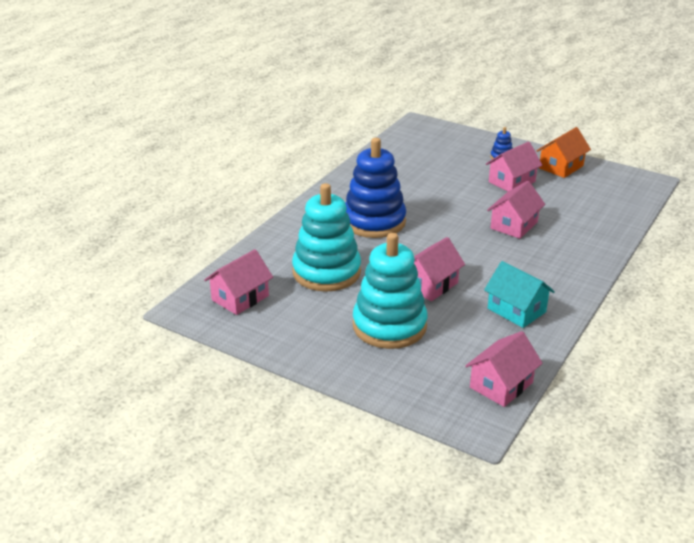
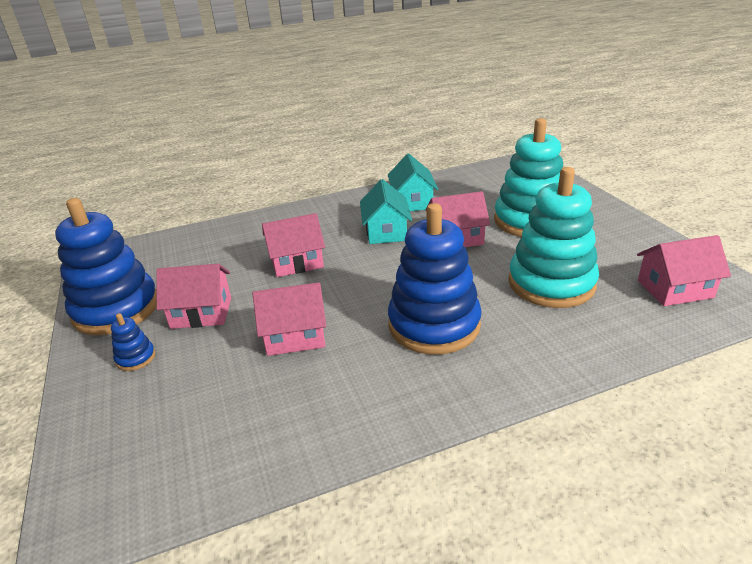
camera: 140 degrees left, 0 degrees up
pink house [465,331,543,407] -> pink house moved to [253,282,326,356]
orange house [537,127,591,178] -> blue stacking toy [55,198,156,335]
none -> turquoise house [360,179,412,244]

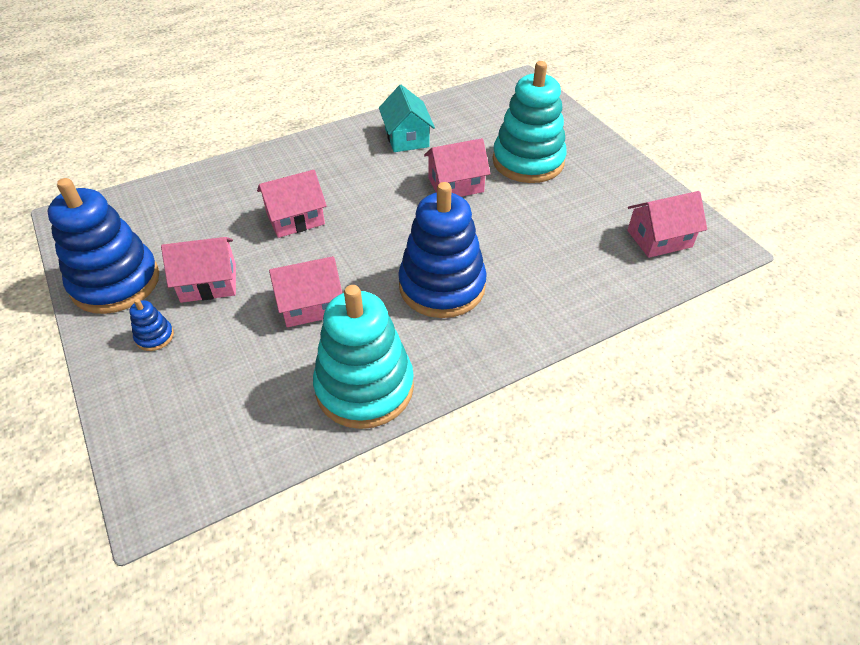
camera: 10 degrees left, 15 degrees up
turquoise house [360,179,412,244] -> none
turquoise stacking toy [508,167,599,308] -> turquoise stacking toy moved to [313,285,414,429]

